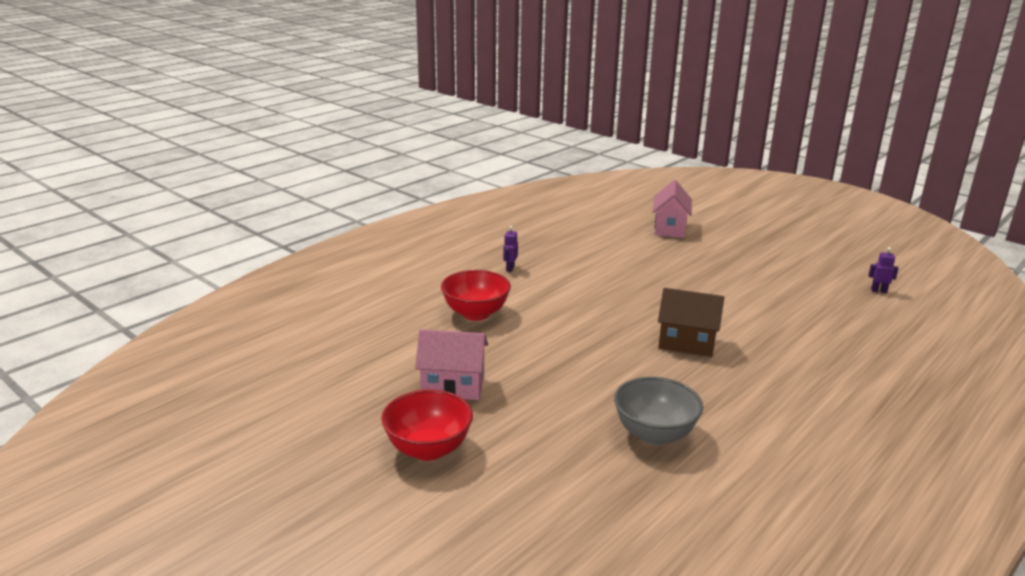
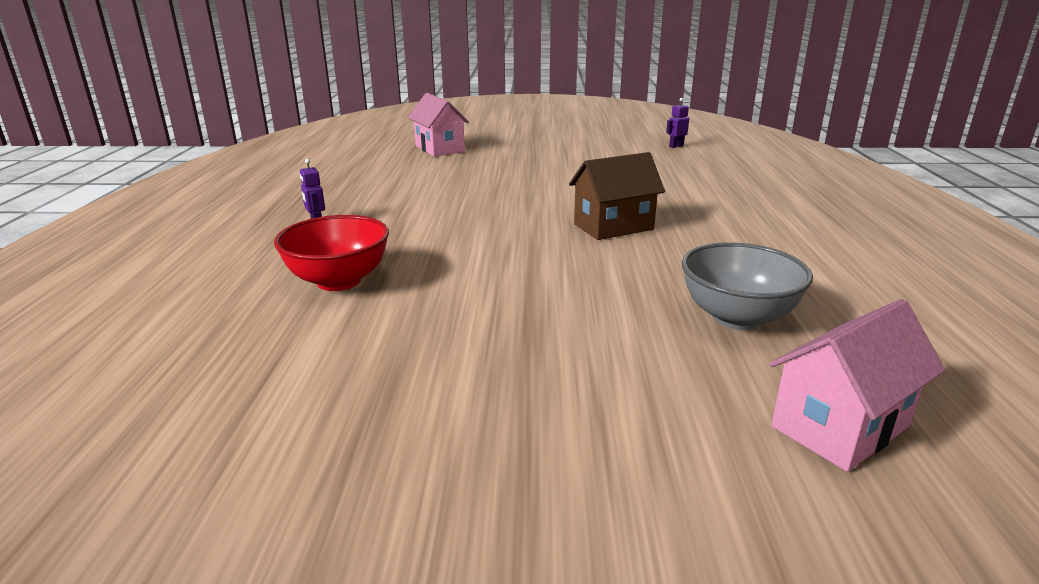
camera: 40 degrees left, 0 degrees up
red bowl [381,390,473,461] -> none
pink house [415,329,488,400] -> pink house moved to [769,299,946,472]

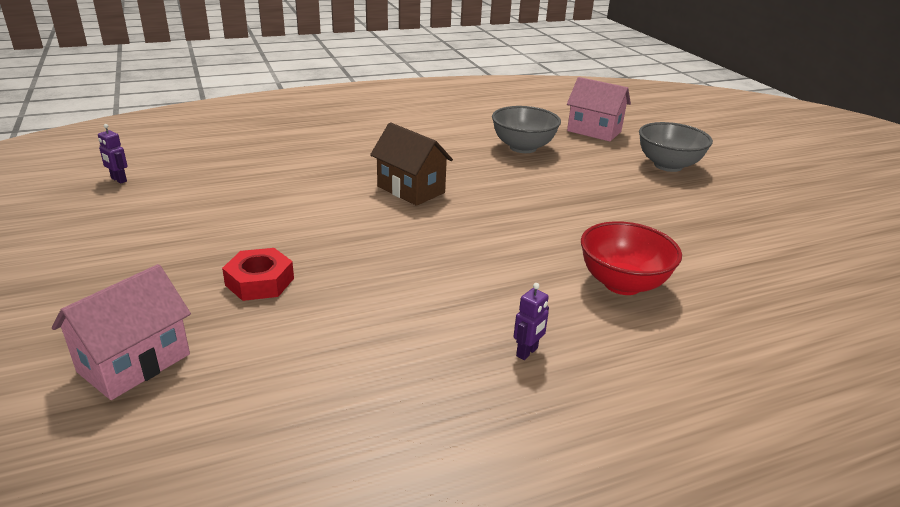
camera: 115 degrees left, 5 degrees up
none -> red nut [222,248,294,301]
none -> grey bowl [639,122,713,172]

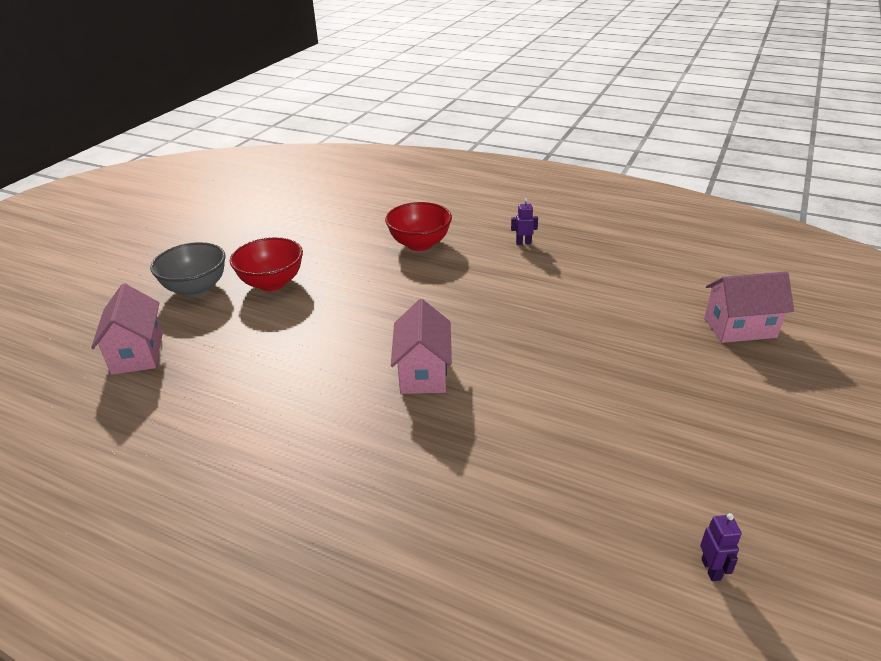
camera: 130 degrees left, 5 degrees up
red nut [222,248,294,301] -> none
brown house [370,122,453,206] -> pink house [391,299,452,394]
grey bowl [492,106,561,153] -> none
none -> red bowl [230,237,303,291]

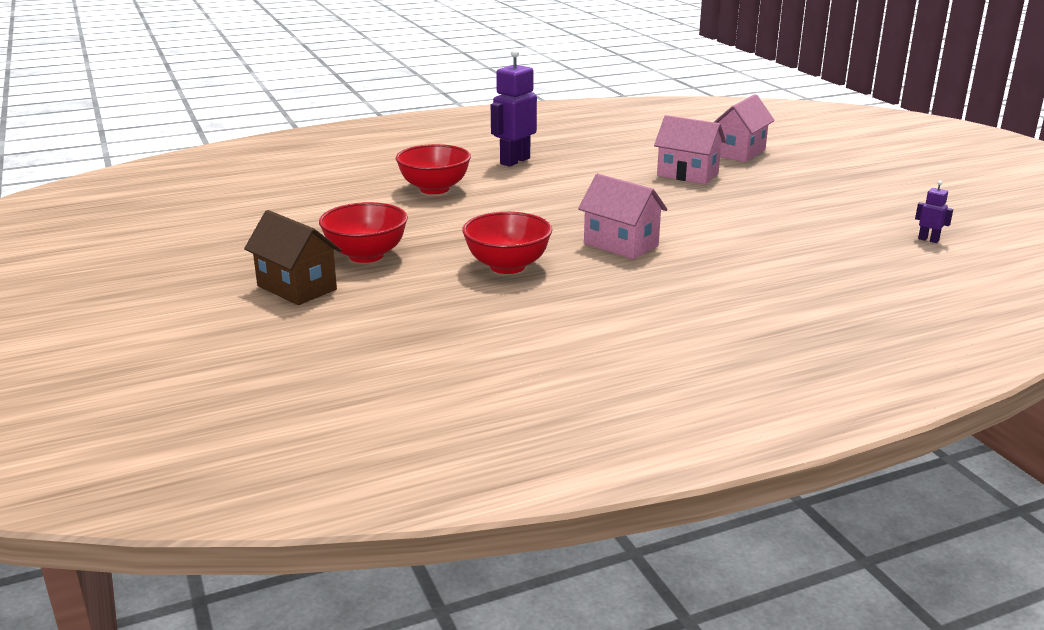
camera: 50 degrees left, 10 degrees down
pink house [91,283,163,375] -> pink house moved to [654,115,726,184]
grey bowl [150,242,226,297] -> brown house [244,210,341,305]
purple robot [511,198,538,245] -> purple robot [491,49,537,167], size x2.16
none -> red bowl [462,212,552,274]

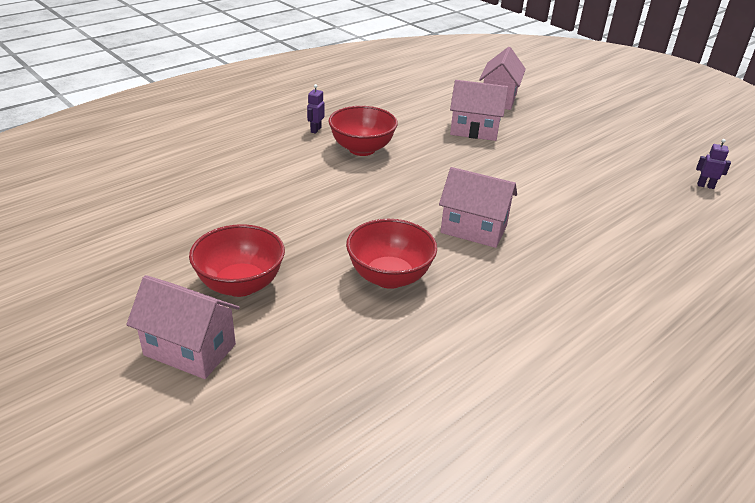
camera: 20 degrees left, 10 degrees up
brown house [244,210,341,305] -> pink house [126,275,240,379]
red bowl [396,144,471,194] -> red bowl moved to [328,106,398,156]
purple robot [491,49,537,167] -> purple robot [307,84,325,134], size x0.46

